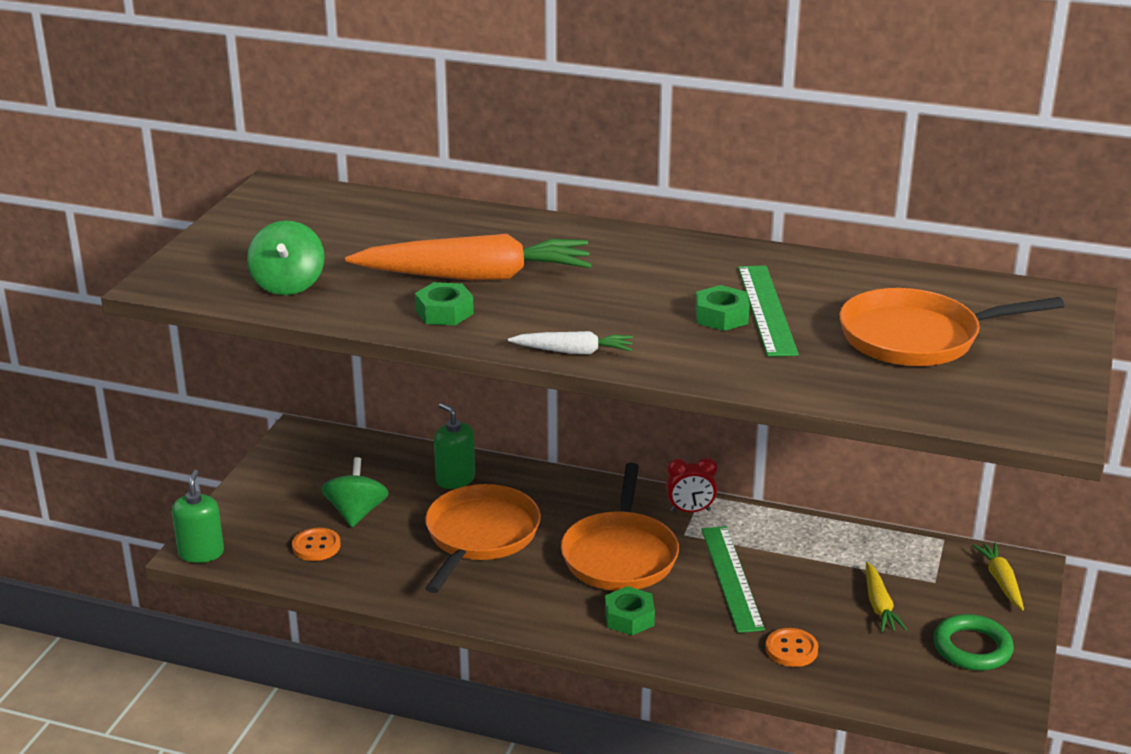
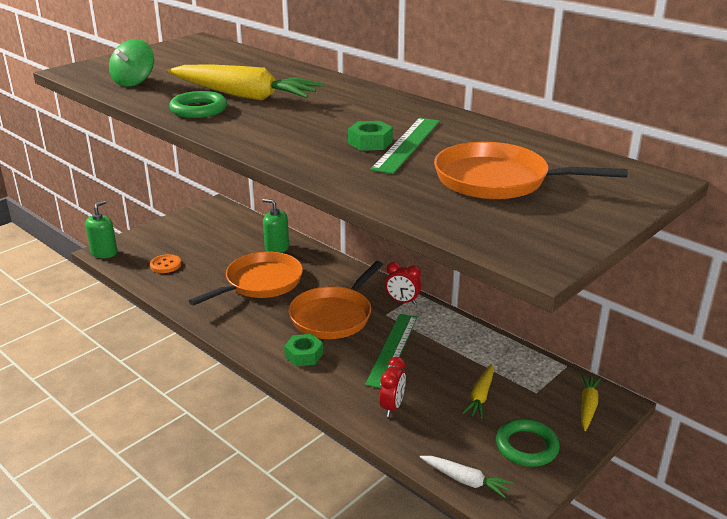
camera: 25 degrees right, 0 degrees up
green spinning top [321,457,389,527] -> none
orange carrot [345,234,592,280] -> yellow carrot [167,64,324,101]
green nut [415,282,474,325] -> green ring [169,91,227,118]
green soap dispenser [434,403,475,489] -> green soap dispenser turned 45 degrees counterclockwise [262,199,289,253]
white carrot [508,331,633,355] -> white carrot moved to [420,456,513,498]
orange button [765,628,818,667] -> red clock [379,357,406,417]

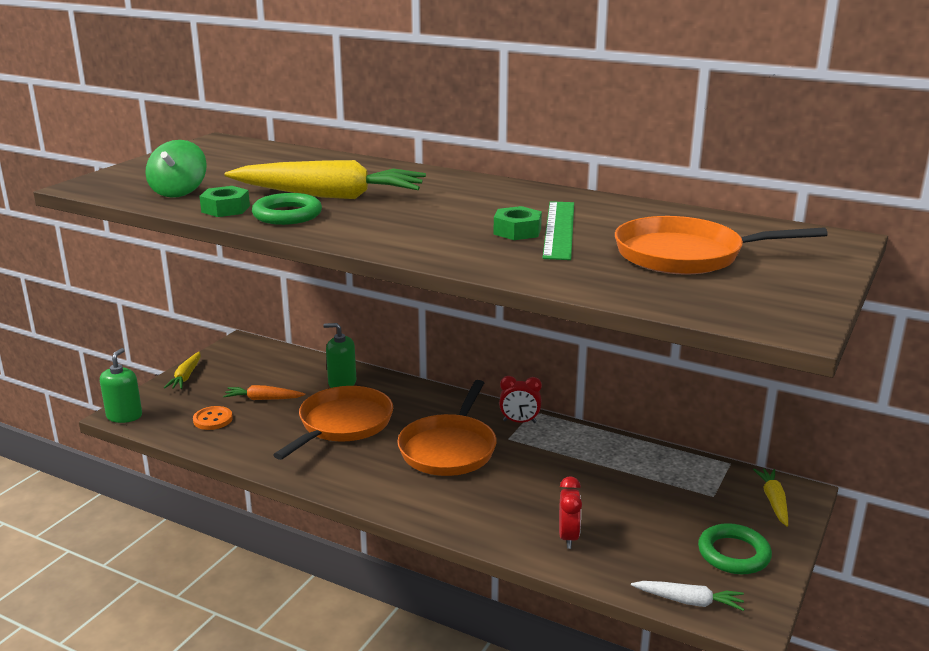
camera: 15 degrees left, 5 degrees down
green nut [284,334,323,366] -> green nut moved to [199,186,250,217]
green ruler [365,314,417,388] -> none
yellow carrot [462,364,494,419] -> yellow carrot moved to [164,352,201,389]
none -> orange carrot [223,385,305,400]

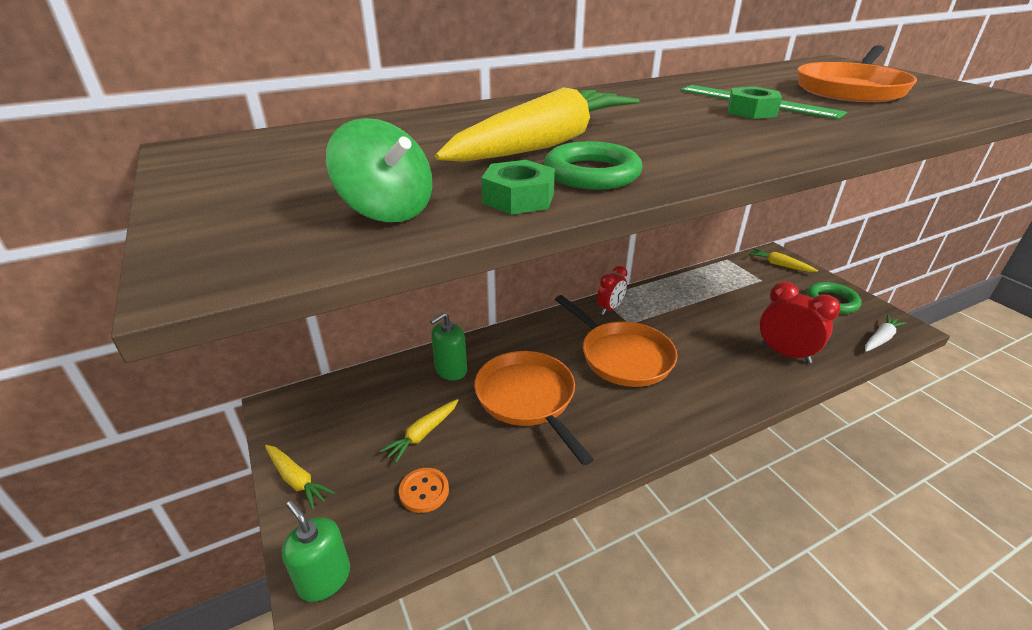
camera: 55 degrees left, 10 degrees up
orange carrot [223,385,305,400] -> yellow carrot [380,399,458,463]
red clock [559,476,582,549] -> red clock [760,281,841,363], size x1.54

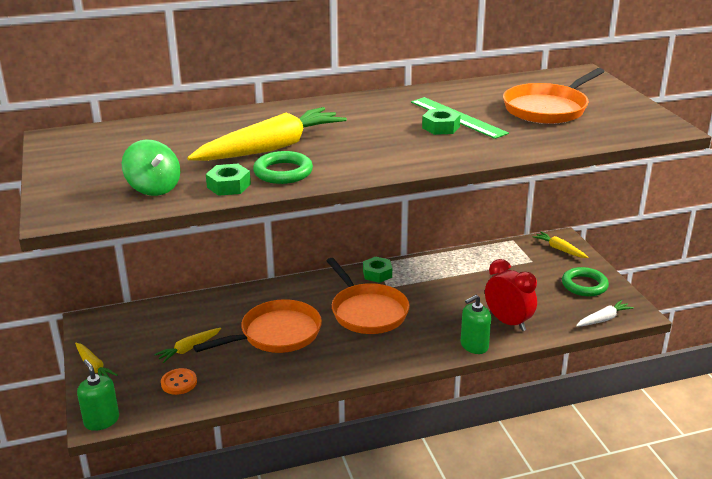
camera: 10 degrees right, 5 degrees down
green soap dispenser [430,312,467,380] -> green soap dispenser moved to [461,295,491,354]
orange pan [474,351,594,465] -> orange pan turned 75 degrees clockwise [193,299,322,353]
red clock [597,266,628,315] -> green nut [363,257,392,283]

